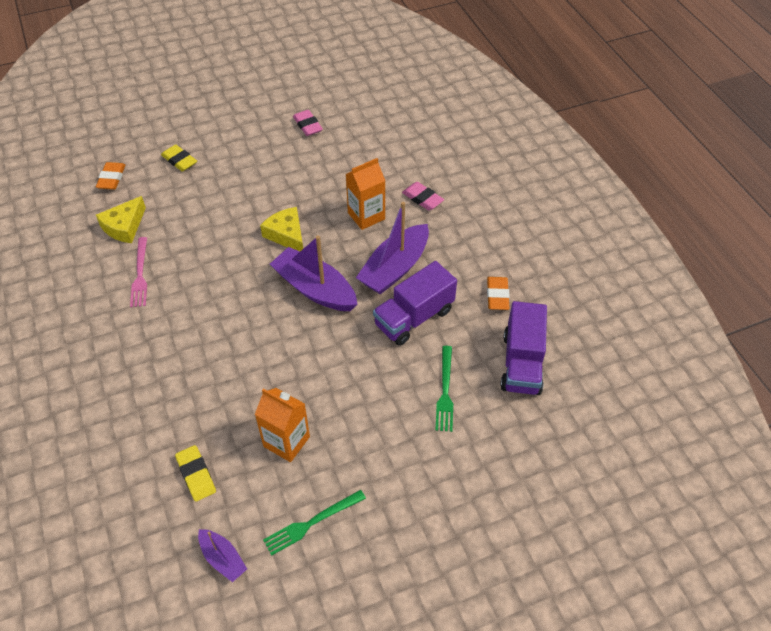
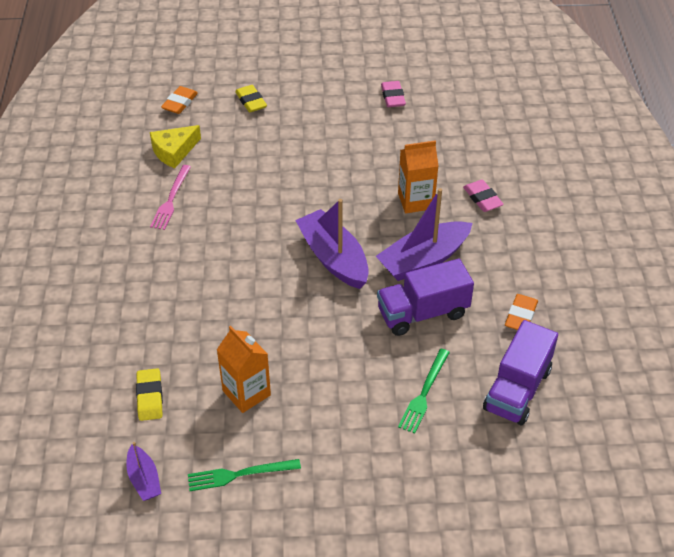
camera: 20 degrees right, 5 degrees down
yellow cheese [260,207,303,251] -> none

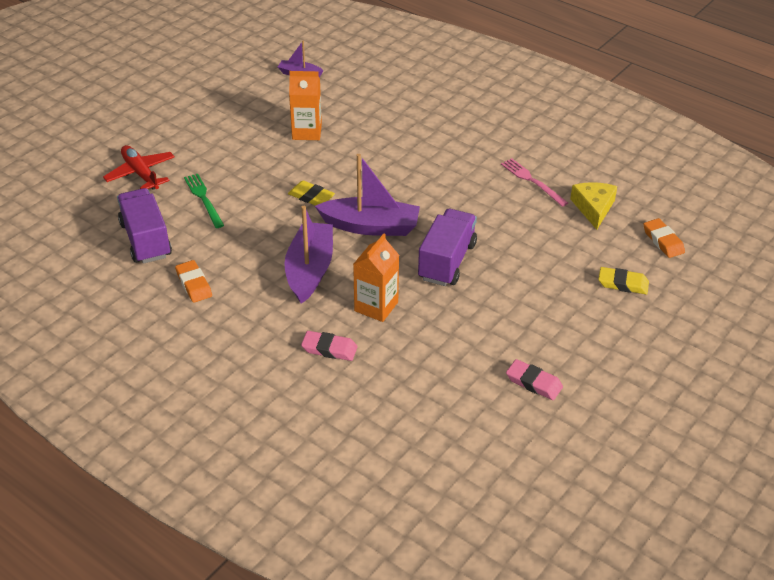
camera: 130 degrees right, 5 degrees down
yellow eraser [136,368,163,421] -> yellow eraser moved to [288,180,335,206]
green fork [188,459,301,491] -> none
purple truck [377,259,474,336] -> purple truck moved to [418,209,477,286]
none -> red plane [103,145,175,190]

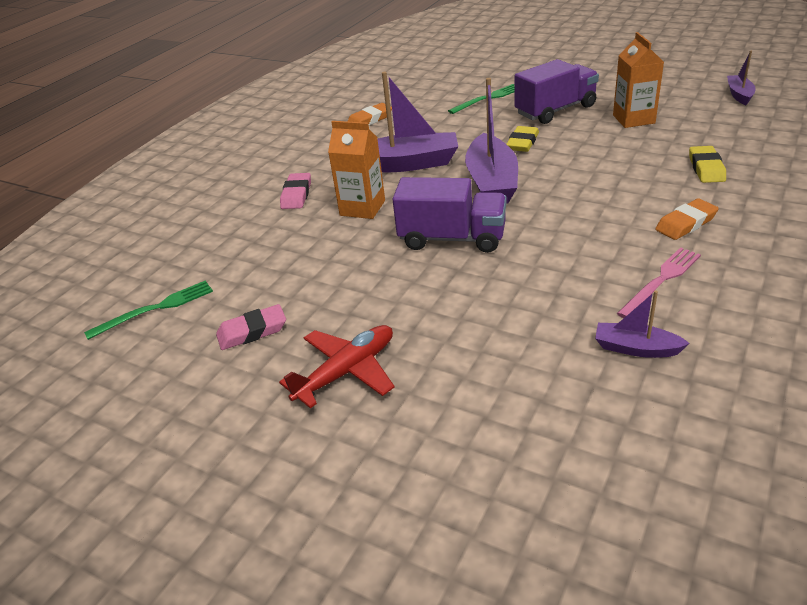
camera: 85 degrees right, 5 degrees down
red plane [103,145,175,190] -> red plane moved to [279,325,395,408]
purple truck [117,188,172,264] -> purple truck moved to [514,59,599,124]
pink eraser [506,359,563,400] -> pink eraser turned 45 degrees clockwise [216,304,286,350]
yellow cheese [570,182,617,230] -> purple boat [595,290,690,358]
yellow eraser [598,267,649,294] -> yellow eraser moved to [689,146,726,183]
orange eraser [643,218,685,258] -> orange eraser moved to [655,199,719,240]
none -> green fork [84,280,213,340]

